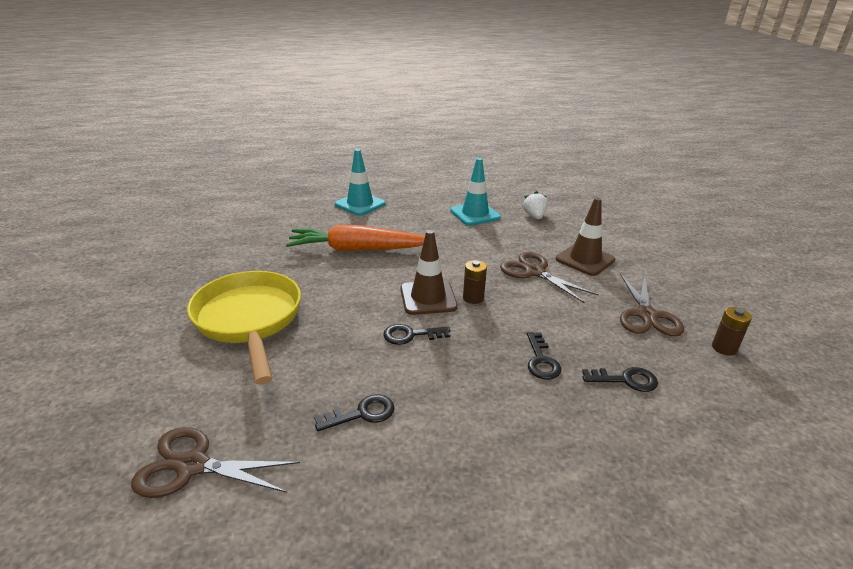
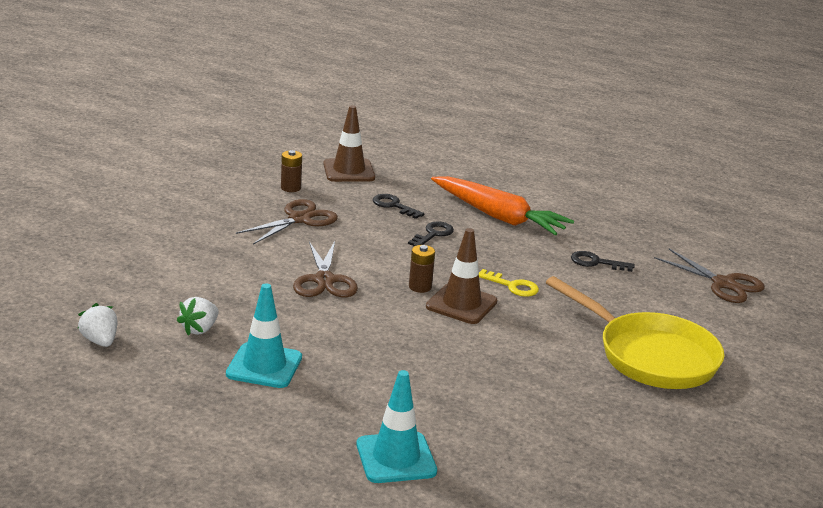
camera: 145 degrees left, 5 degrees down
yellow pan [187,271,301,385] -> yellow pan turned 60 degrees counterclockwise [546,276,724,389]
orange carrot [286,225,425,251] -> orange carrot moved to [431,176,574,235]
black key [383,324,450,345] -> yellow key [479,269,539,297]
brown traffic cone [556,197,615,276] -> brown traffic cone moved to [323,105,375,182]
none -> white strawberry [77,303,117,347]

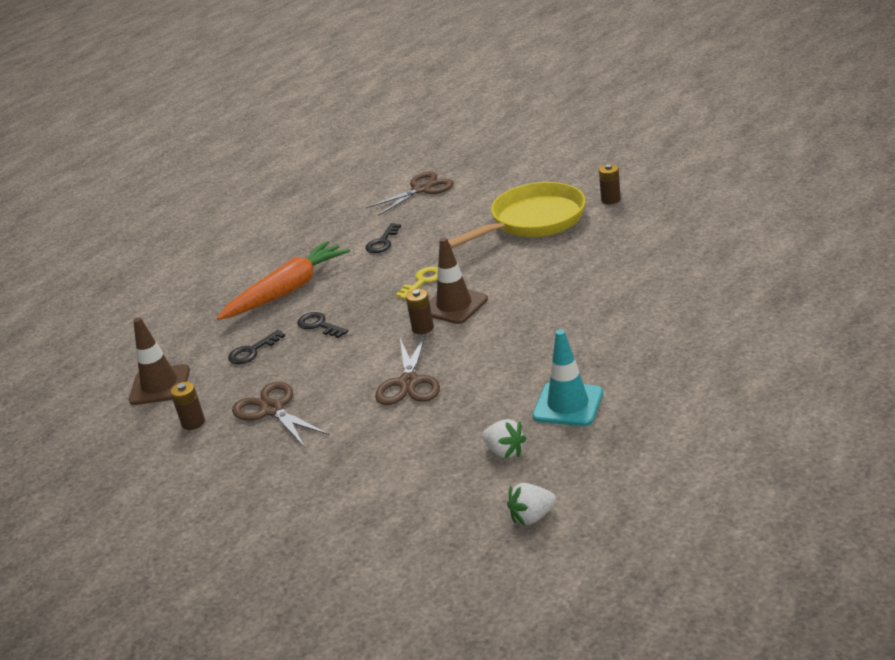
camera: 75 degrees left, 5 degrees up
brown scissors [293,241,358,297] -> brown scissors turned 90 degrees clockwise [375,333,440,405]
turquoise traffic cone [357,370,437,483] -> none
none -> brown battery [599,164,621,204]

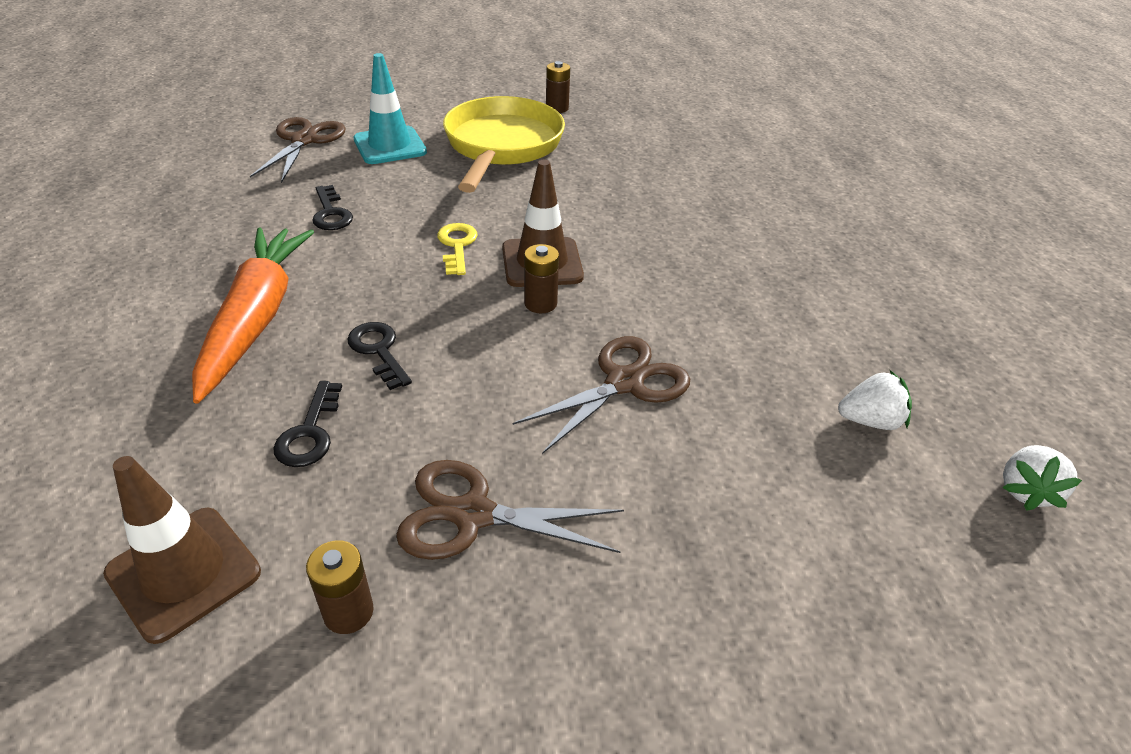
camera: 50 degrees left, 10 degrees up
black key [297,312,348,338] -> black key turned 60 degrees clockwise [347,322,412,390]
brown scissors [375,333,440,405] -> brown scissors turned 90 degrees counterclockwise [512,336,690,454]
turquoise traffic cone [532,329,603,426] -> turquoise traffic cone moved to [353,53,427,164]

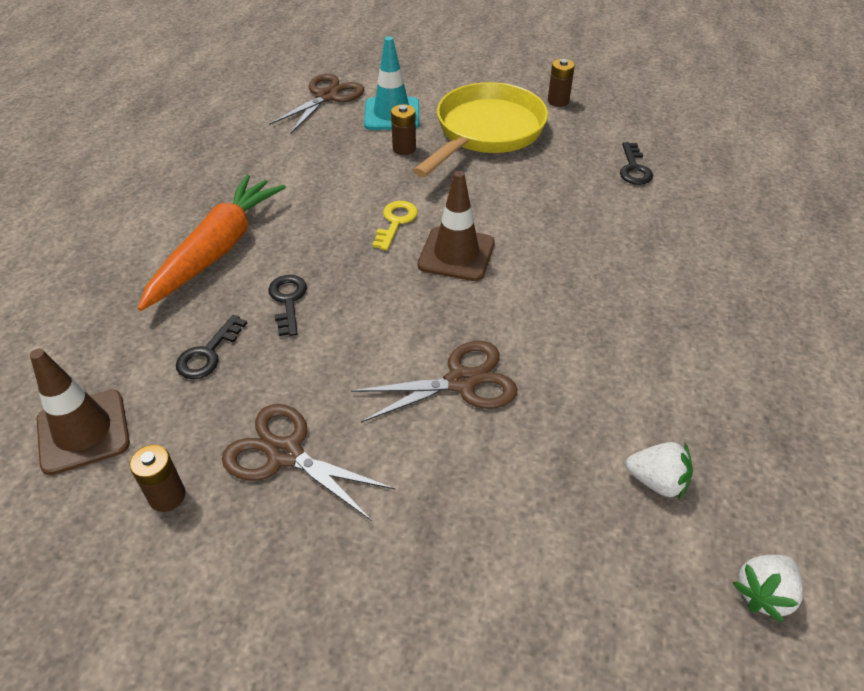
camera: 25 degrees right, 5 degrees up
black key [312,185,353,230] -> black key moved to [620,142,653,185]
brown battery [524,244,559,313] -> brown battery moved to [391,104,416,155]

